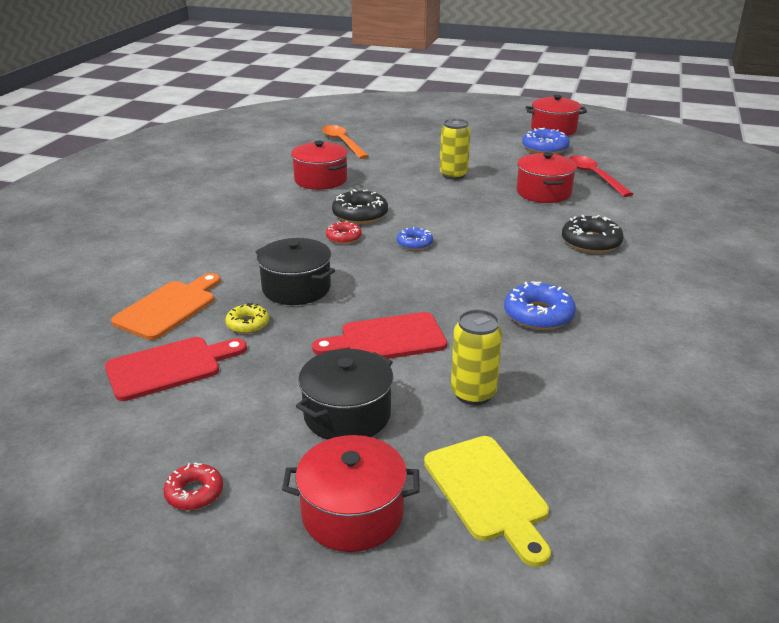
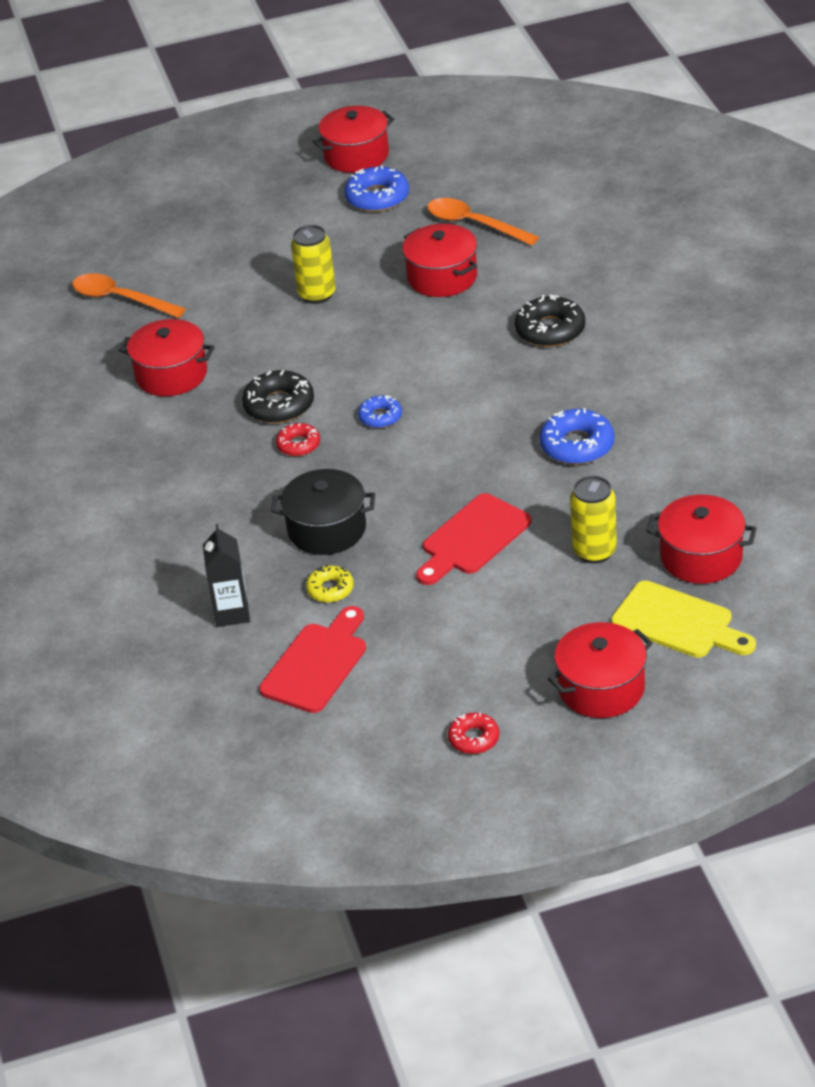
camera: 30 degrees left, 10 degrees up
orange cutting board [111,273,221,340] -> black carton [203,524,250,627]
black pot [296,349,393,440] -> none
red spoon [569,155,633,197] -> orange spoon [427,198,539,245]
none -> red pot [647,495,757,584]

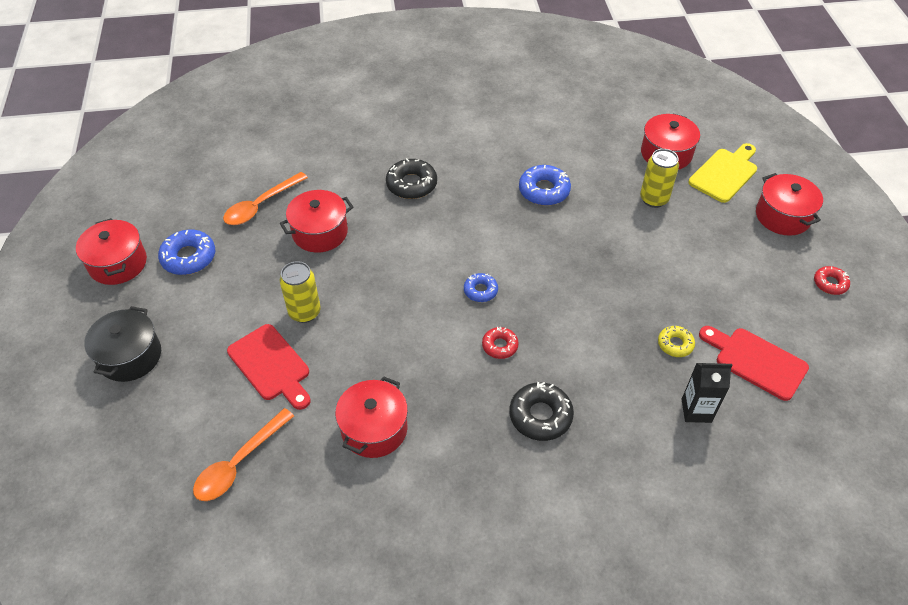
camera: 85 degrees left, 10 degrees up
black donut [242,370,314,423] -> black donut moved to [509,382,574,441]
black pot [271,469,375,555] -> black pot moved to [84,306,161,382]
red cutting board [416,493,532,585] -> red cutting board moved to [227,324,311,410]

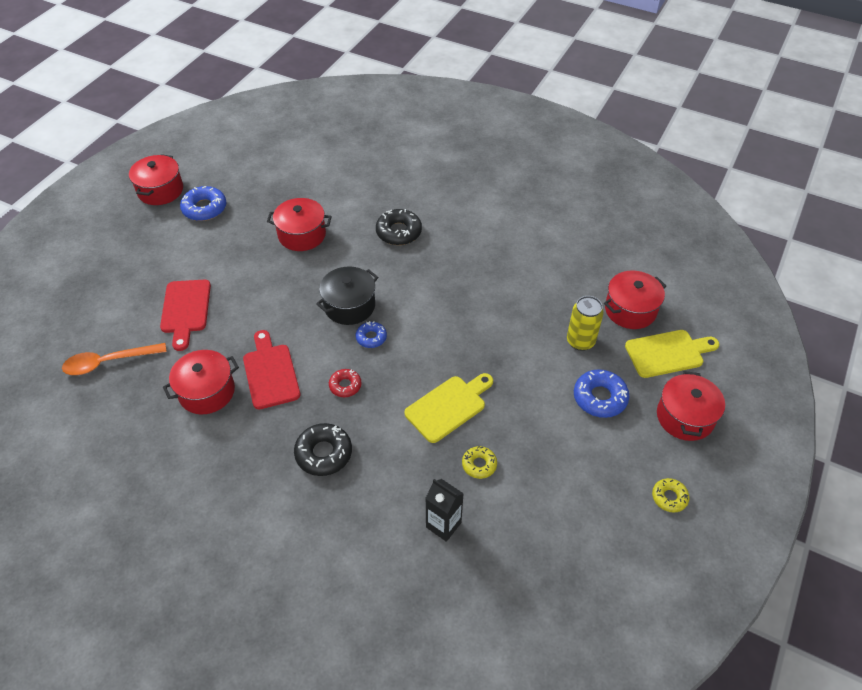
camera: 35 degrees right, 0 degrees up
black pot [84,306,161,382] -> black pot moved to [316,266,378,325]
orange spoon [223,172,308,225] -> none
yellow can [280,261,321,323] -> none
blue donut [519,165,571,206] -> blue donut moved to [574,369,629,418]
red cutting board [699,326,809,401] -> red cutting board moved to [243,330,300,409]
red donut [814,266,850,295] -> yellow donut [652,478,690,512]
none -> yellow cutting board [404,373,493,443]

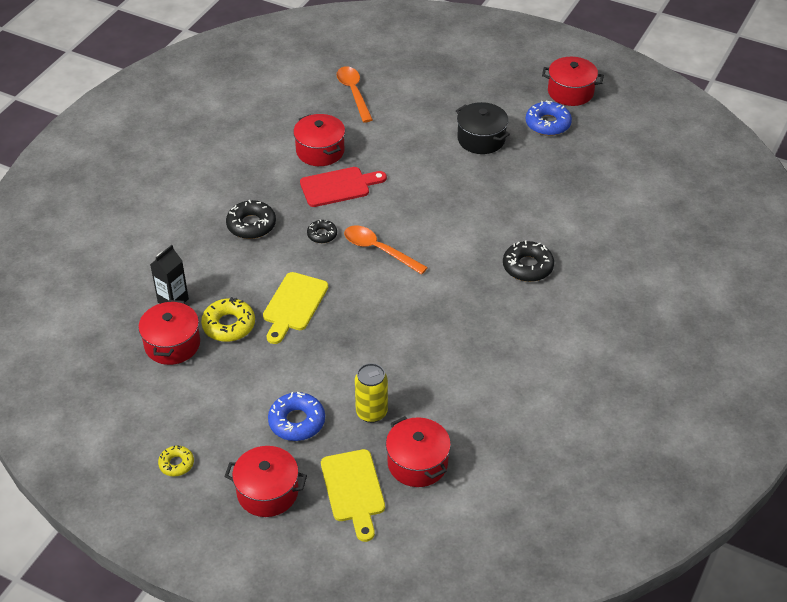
camera: 90 degrees right, 5 degrees down
red cutting board [160,280,211,351] -> none
red pot [267,198,332,251] -> red pot moved to [138,300,200,365]
black pot [316,266,378,325] -> black pot moved to [456,102,510,154]
red donut [329,369,362,397] -> black donut [307,220,337,243]
blue donut [356,321,387,348] -> orange spoon [344,226,428,275]
yellow cutting board [404,373,493,443] -> yellow cutting board turned 60 degrees clockwise [263,272,328,344]
yellow donut [462,446,497,479] -> yellow donut [201,297,255,342], size x1.65

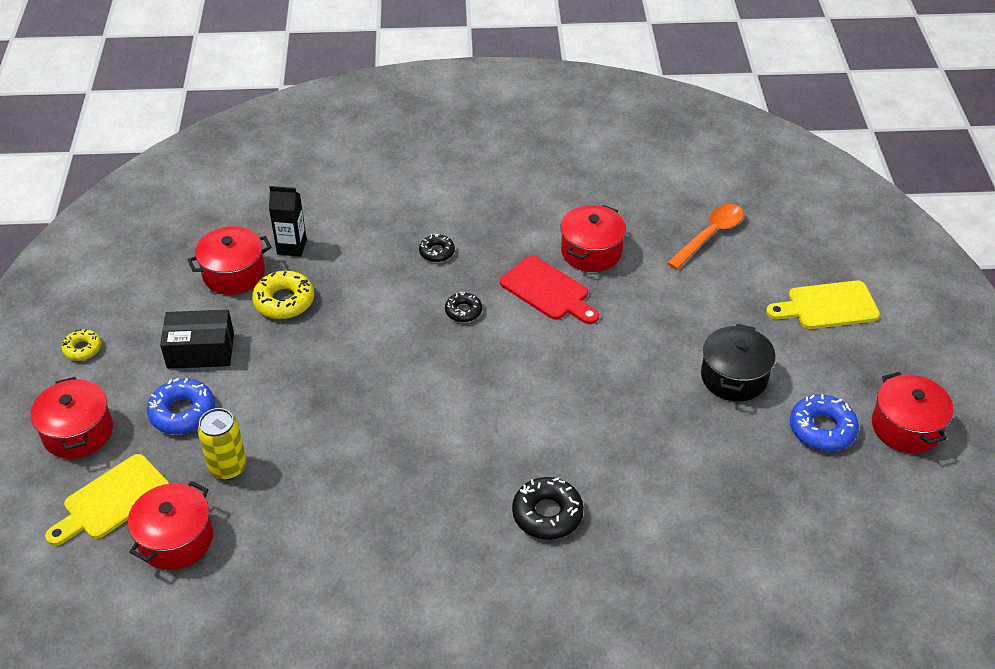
camera: 60 degrees right, 0 degrees up
black donut [226,200,276,239] -> black donut [419,234,455,262], size x0.61
yellow cutting board [263,272,328,344] -> yellow cutting board moved to [766,281,880,329]
orange spoon [344,226,428,275] -> none
none -> black box [160,310,234,369]

